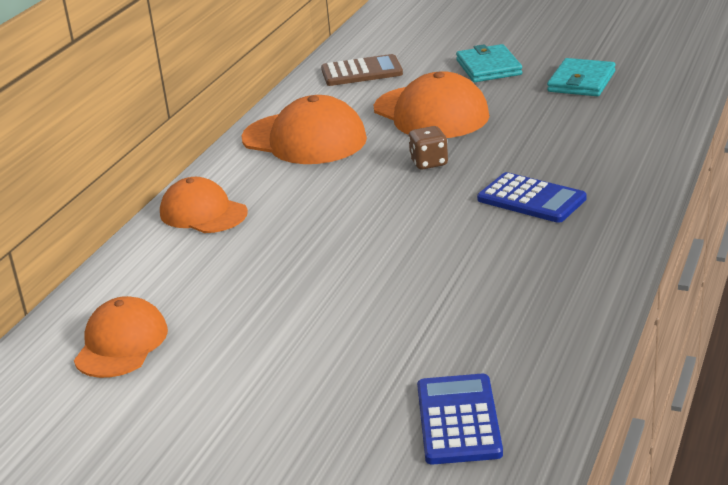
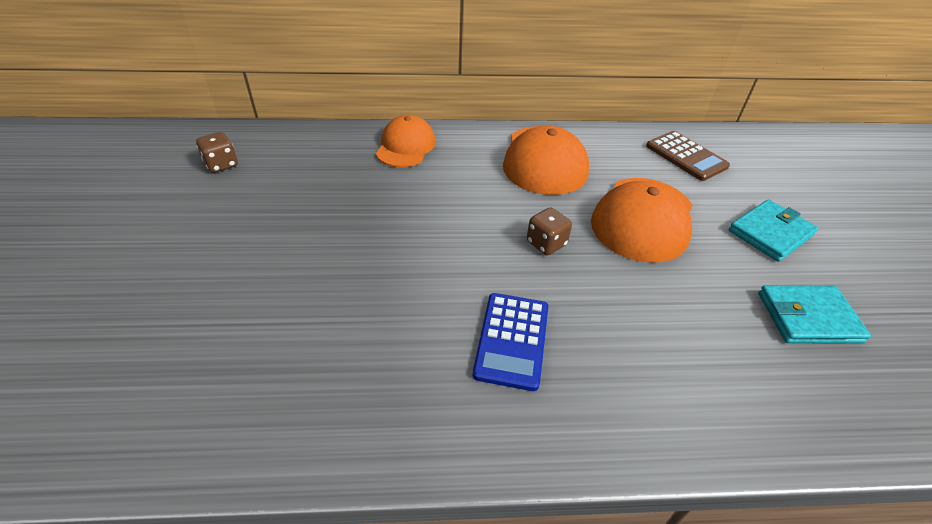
camera: 60 degrees right, 15 degrees up
orange cap [74,296,168,378] -> brown dice [196,132,238,173]
blue calculator [417,374,503,464] -> none

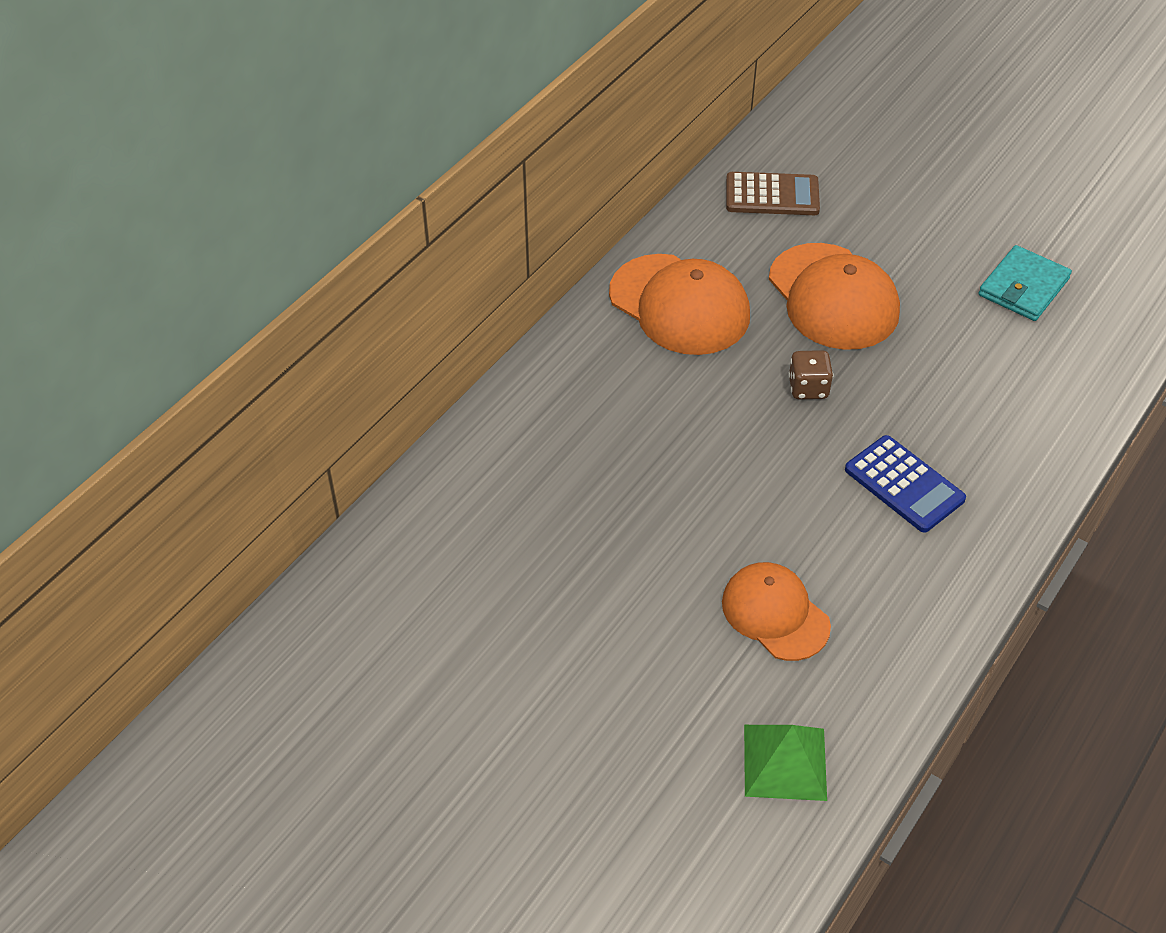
camera: 50 degrees left, 5 degrees up
brown dice [196,132,238,173] -> none
orange cap [376,115,436,167] -> orange cap moved to [722,562,831,661]
turquoise wallet [729,199,818,262] -> none
none -> green pyramid [744,725,827,801]

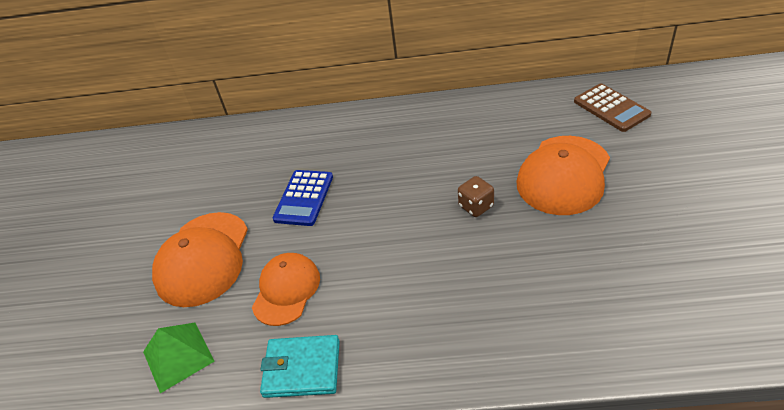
camera: 60 degrees right, 5 degrees down
orange cap [609,254,750,355] -> orange cap moved to [152,212,248,307]
blue calculator [845,435,966,533] -> blue calculator moved to [273,170,333,226]
turquoise wallet [978,245,1072,321] -> turquoise wallet moved to [260,335,340,398]

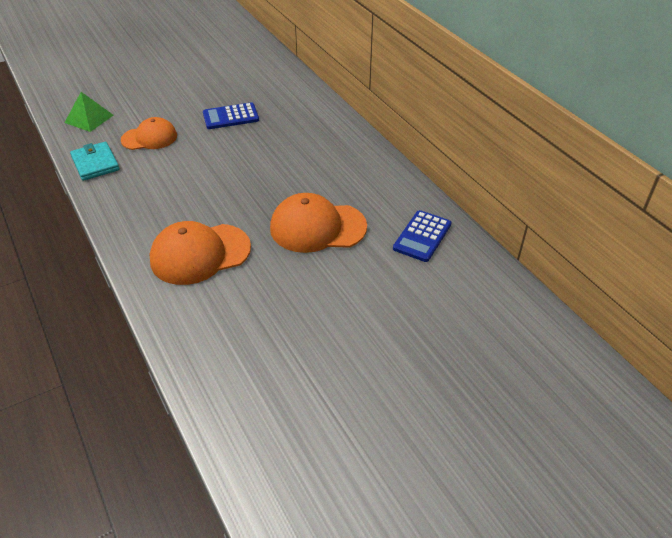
camera: 55 degrees right, 0 degrees up
orange cap [152,212,248,307] -> orange cap moved to [150,221,251,285]
brown dice [458,176,494,217] -> none
brown calculator [574,83,651,132] -> blue calculator [393,210,451,262]

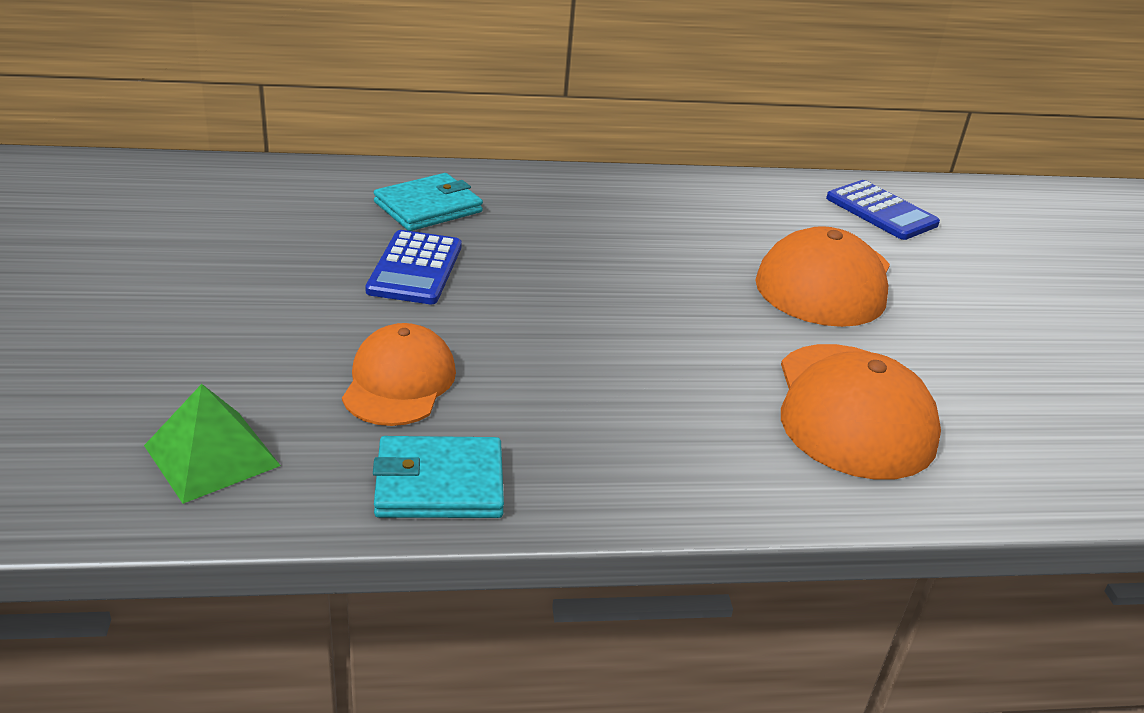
camera: 70 degrees left, 10 degrees down
none -> turquoise wallet [374,173,483,231]

